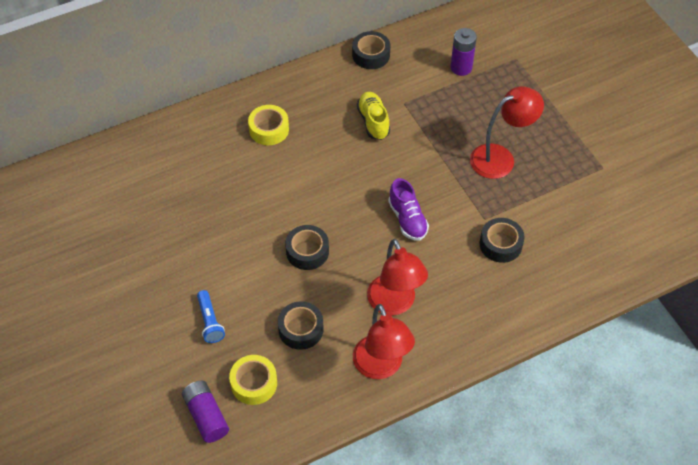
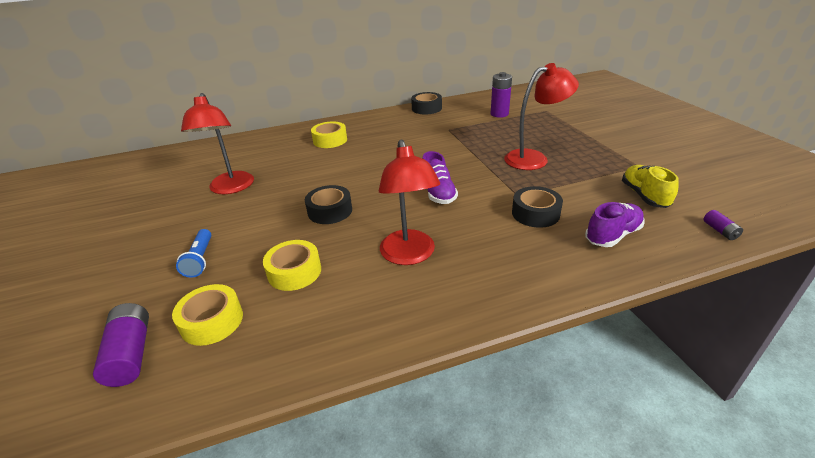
camera: 10 degrees right, 20 degrees down
black tape [278,301,324,350] -> yellow tape [263,240,321,291]
red lamp [353,304,415,379] -> red lamp moved to [181,93,254,194]
yellow shoe [357,92,390,140] -> yellow shoe moved to [622,165,679,208]
none -> purple shoe [585,202,645,247]
none -> purple battery [703,210,743,240]

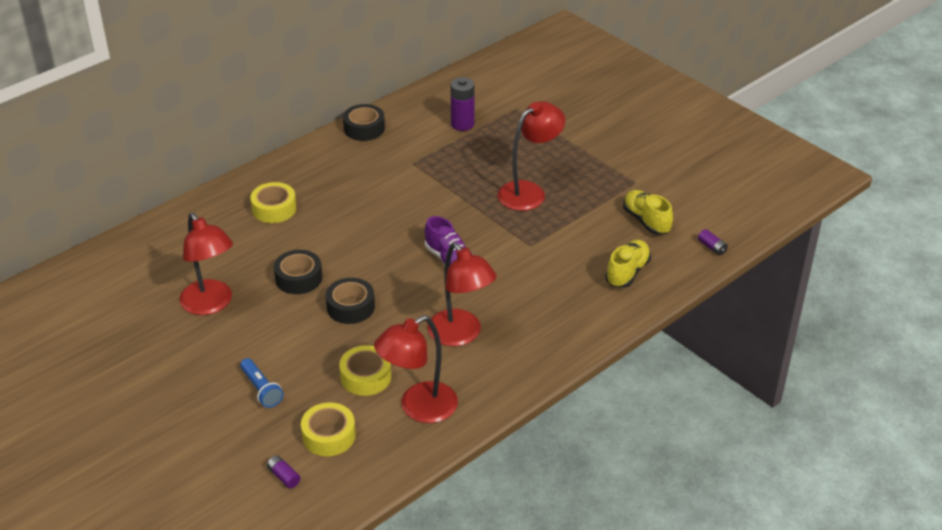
camera: 25 degrees left, 5 degrees up
purple battery [93,303,149,387] -> purple battery [267,455,301,488], size x0.53
black tape [512,186,563,228] -> black tape moved to [274,250,322,294]
purple shoe [585,202,645,247] -> yellow shoe [605,240,651,288]
none -> red lamp [374,315,458,423]

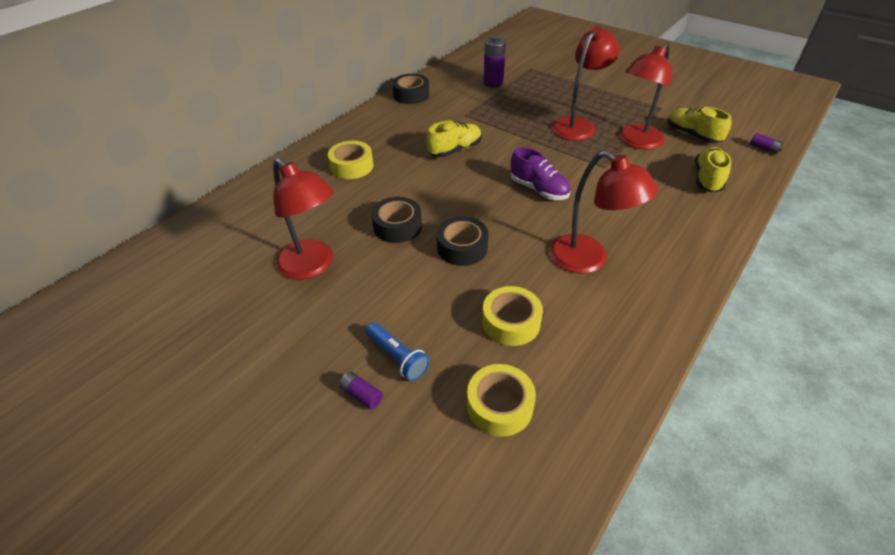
camera: 10 degrees left, 5 degrees up
purple battery [267,455,301,488] -> purple battery moved to [339,372,383,409]
red lamp [374,315,458,423] -> red lamp moved to [619,43,672,150]
none -> yellow shoe [427,121,482,157]

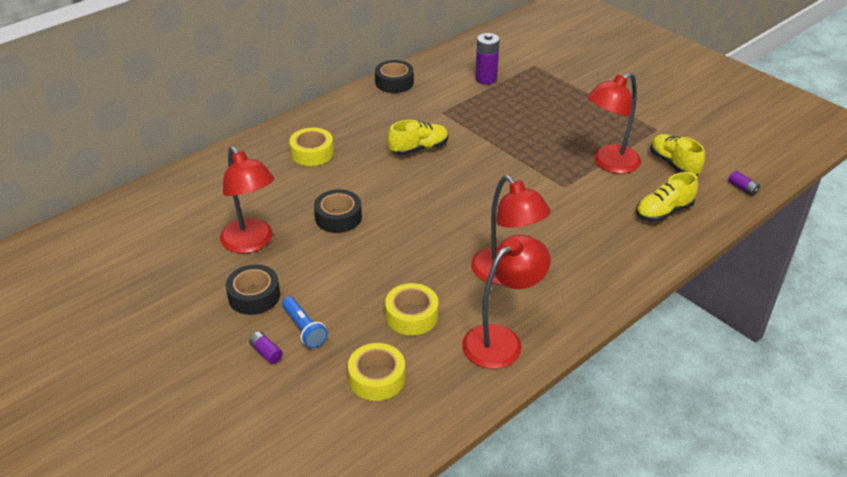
camera: 10 degrees right, 5 degrees down
black tape [437,217,489,266] -> black tape moved to [226,264,280,315]
purple shoe [511,147,570,200] -> none
red lamp [552,26,620,141] -> red lamp moved to [462,235,551,369]
yellow shoe [695,147,732,192] -> yellow shoe turned 150 degrees counterclockwise [636,172,698,222]

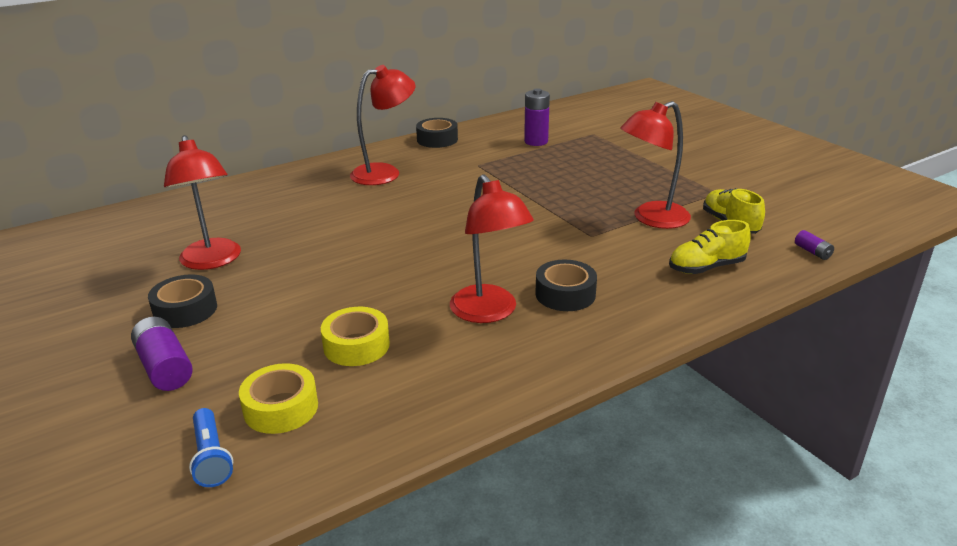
camera: 10 degrees right, 10 degrees down
purple battery [249,331,283,364] -> purple battery [131,317,193,391], size x1.90
blue flashlight [282,297,328,348] -> blue flashlight moved to [189,408,233,487]
yellow tape [289,128,334,166] -> none
black tape [314,189,362,233] -> black tape moved to [535,260,597,311]
yellow shoe [388,120,448,155] -> none
red lamp [462,235,551,369] -> red lamp moved to [350,65,416,185]

